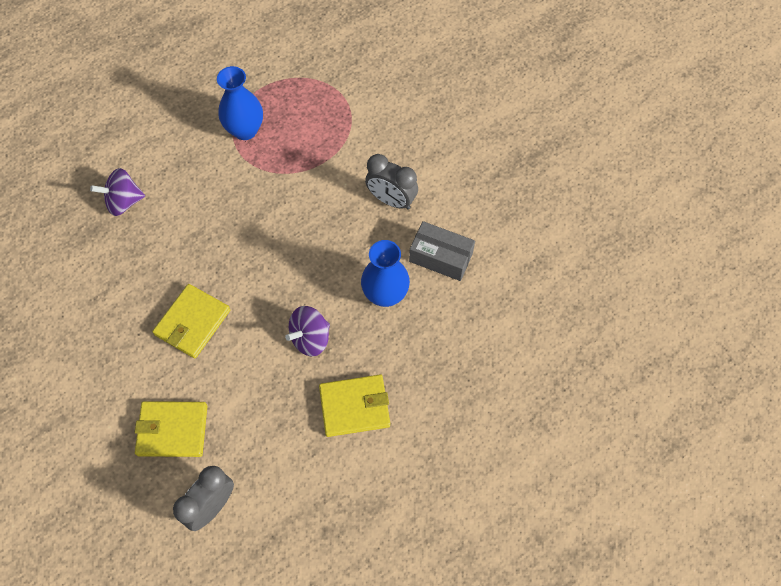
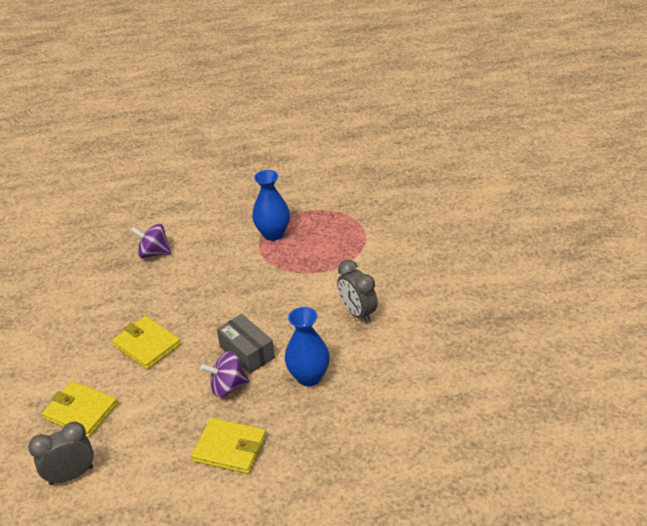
camera: 30 degrees right, 25 degrees down
yellow wallet [152,284,230,358] -> yellow wallet turned 75 degrees clockwise [112,316,181,370]
grey box [409,221,475,281] -> grey box moved to [217,314,275,374]

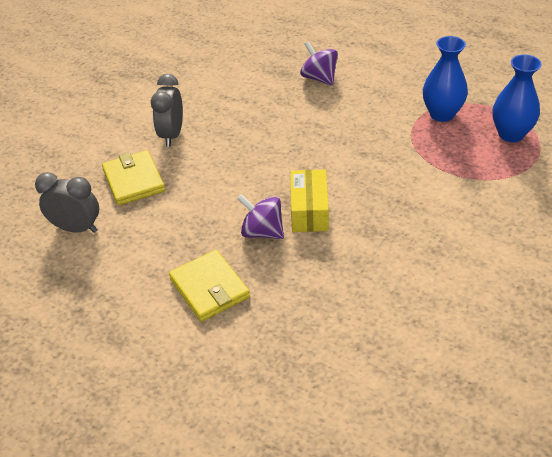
camera: 40 degrees right, 5 degrees up
yellow wallet [112,316,181,370] -> none
grey box [217,314,275,374] -> yellow box [291,169,329,232]
blue vase [285,307,330,386] -> blue vase moved to [492,54,542,142]
grey clock [337,259,378,323] -> grey clock moved to [151,74,183,147]

